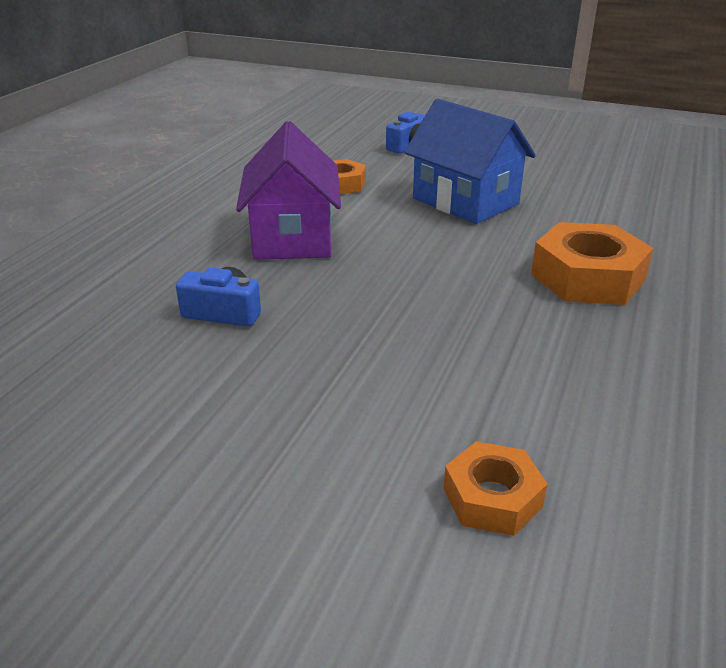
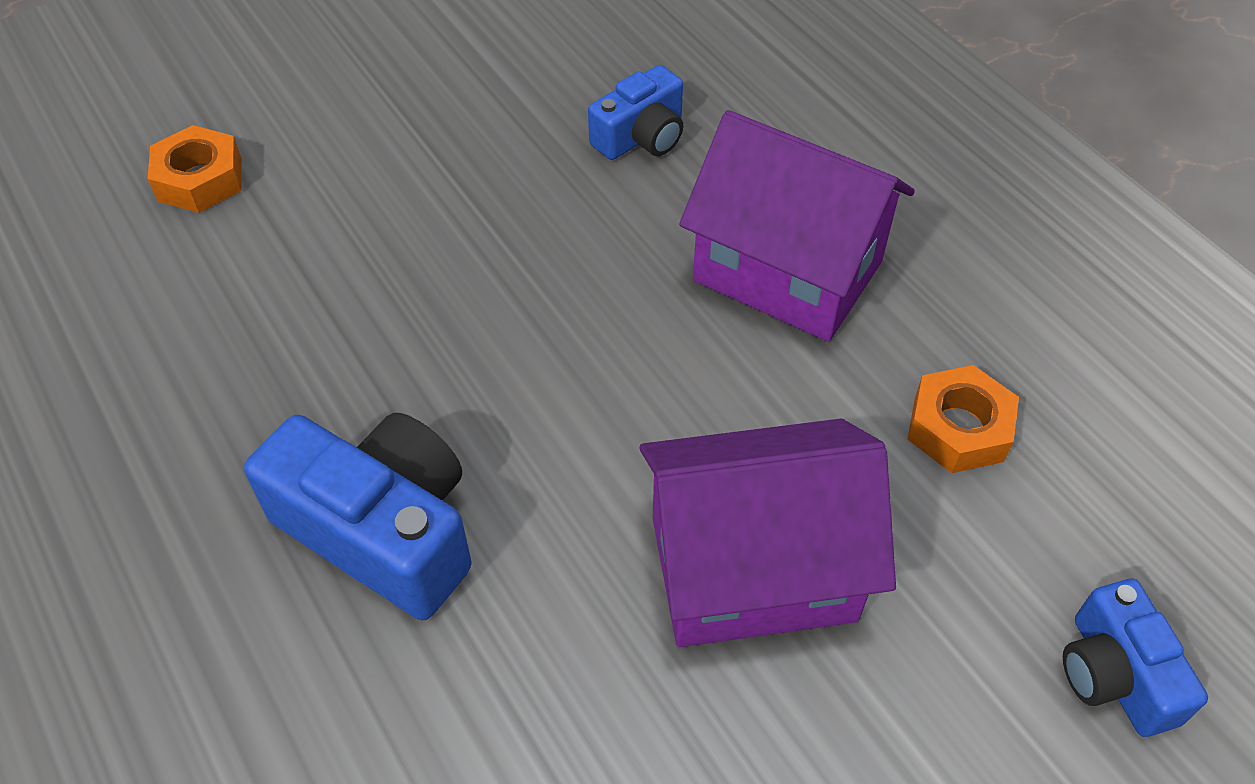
camera: 125 degrees right, 20 degrees up
blue house [404,99,536,224] -> purple house [639,419,896,647]
orange nut [531,222,653,305] -> blue camera [244,413,472,620]

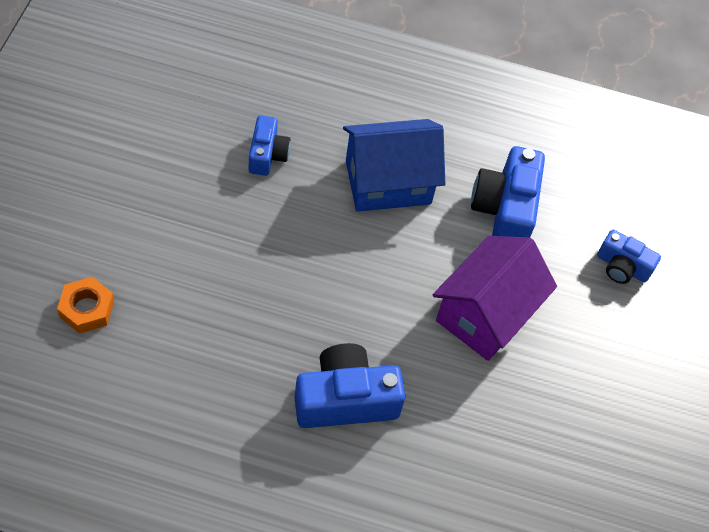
camera: 50 degrees left, 5 degrees up
purple house [679,110,915,342] -> blue house [343,119,445,212]
orange nut [907,365,1019,473] -> blue camera [471,146,545,237]

